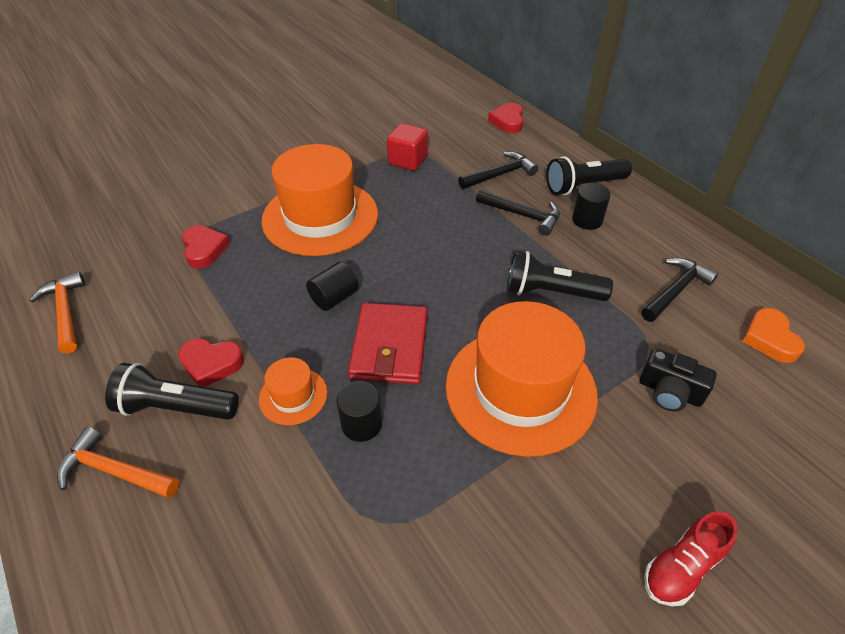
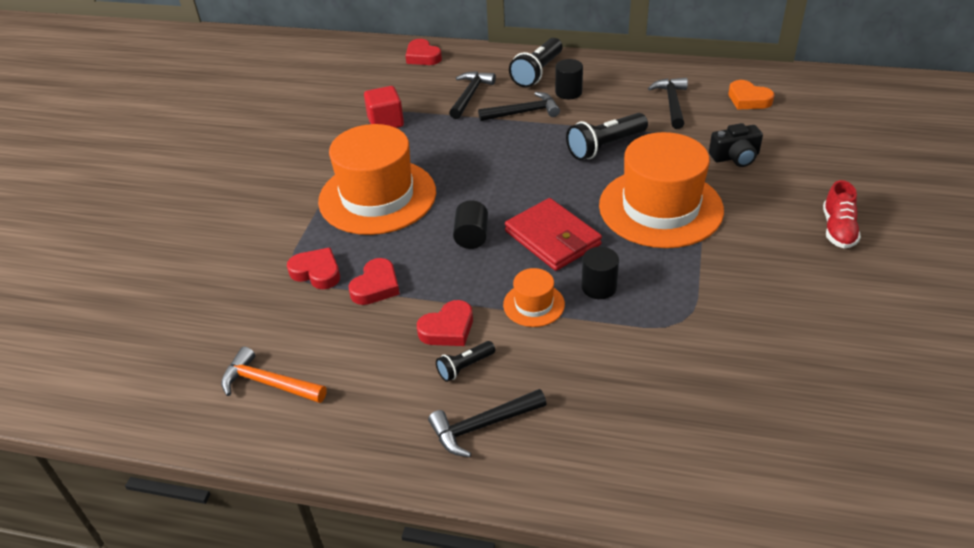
camera: 40 degrees left, 5 degrees down
orange hammer [57,427,179,498] -> black hammer [428,389,547,457]
black flashlight [105,363,239,420] -> black flashlight [436,341,495,382], size x0.55
none -> red heart [349,258,400,305]

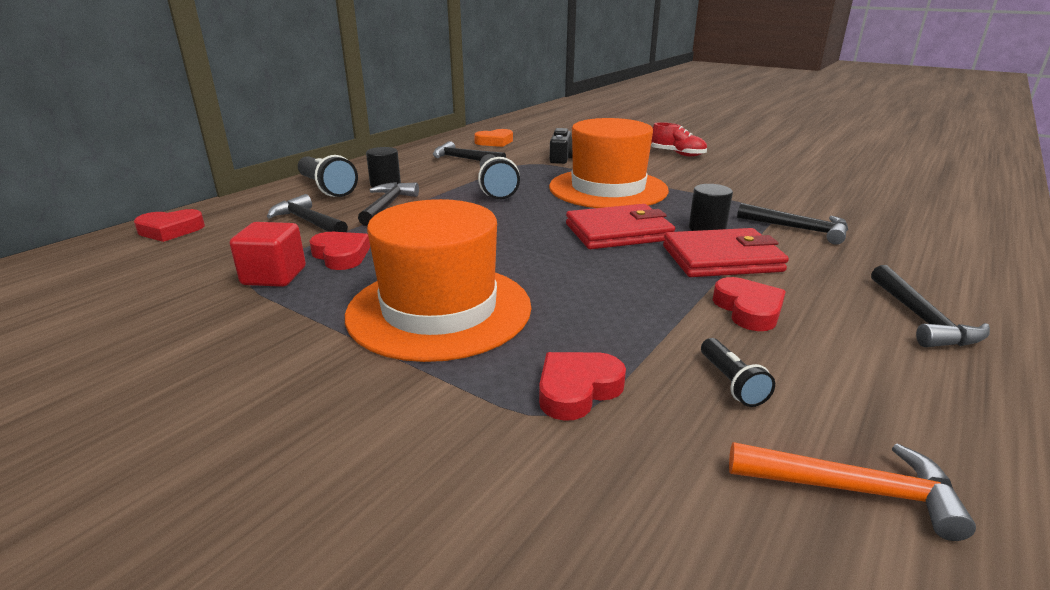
camera: 70 degrees left, 15 degrees down
orange hammer [221,347,327,403] -> orange hammer turned 120 degrees counterclockwise [729,442,976,541]
red heart [349,258,400,305] -> red heart moved to [309,232,370,270]
black flashlight [436,341,495,382] -> black flashlight moved to [701,338,775,407]
black cylinder [453,200,488,249] -> none
orange hat [503,268,565,327] -> red wallet [663,228,789,277]
none -> black hammer [737,203,848,245]

